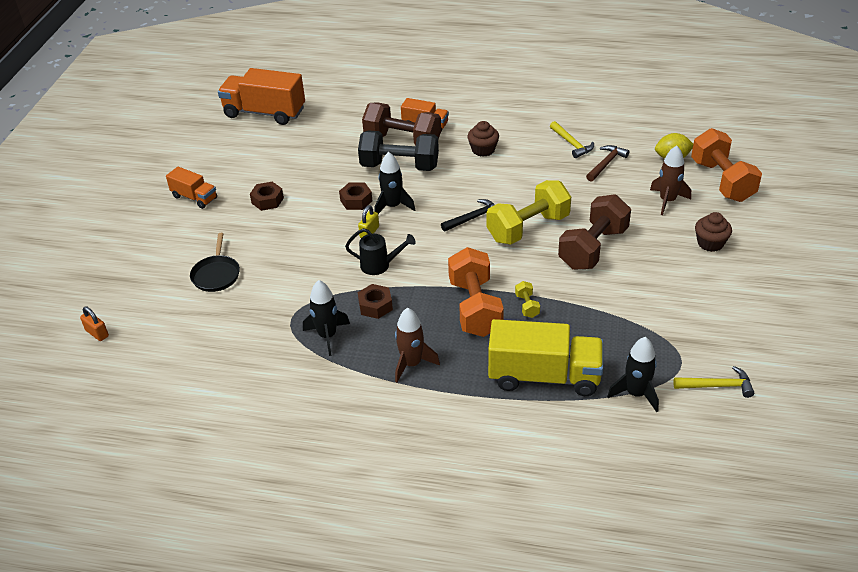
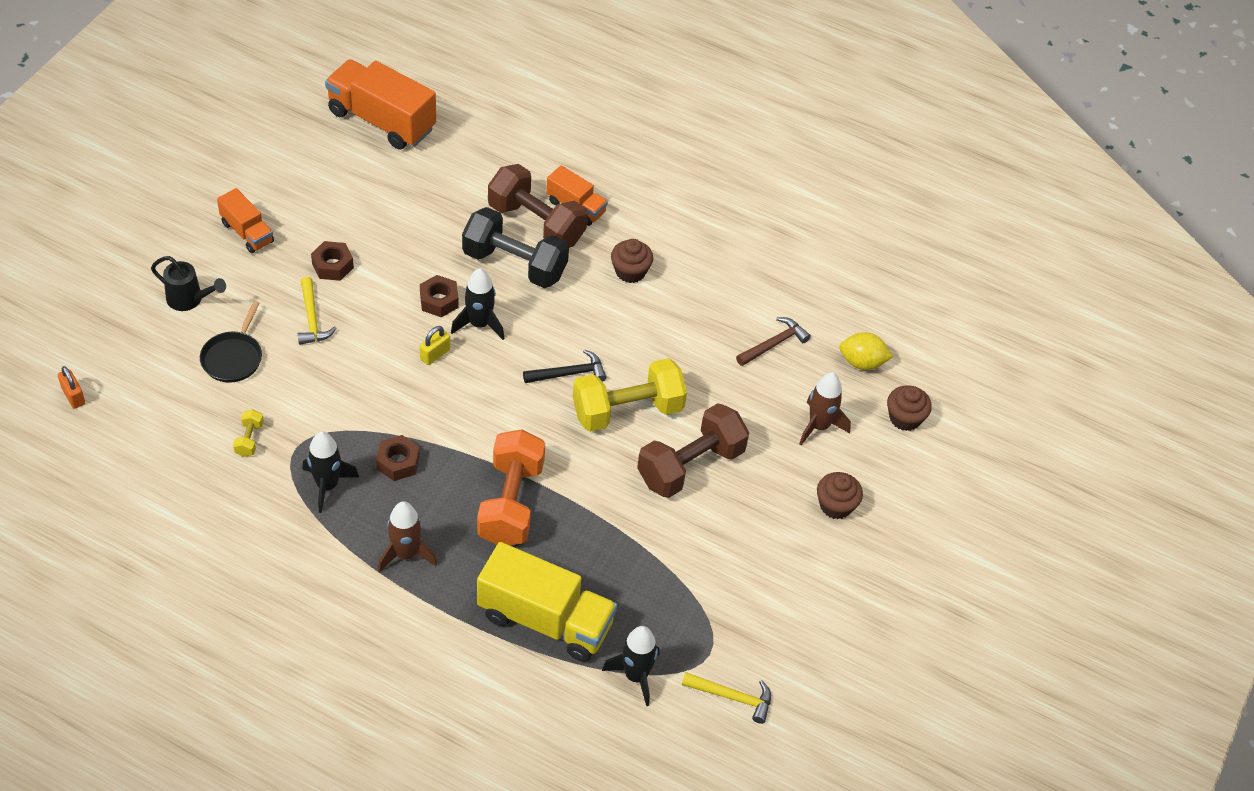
camera: 10 degrees right, 10 degrees up
black watering can [345,228,416,275] -> black watering can moved to [151,256,226,311]
yellow dumbbell [515,281,540,318] -> yellow dumbbell moved to [233,409,264,457]
yellow hammer [550,121,594,158] -> yellow hammer moved to [298,277,337,345]
orange dumbbell [691,128,762,202] -> brown cupcake [887,385,932,431]

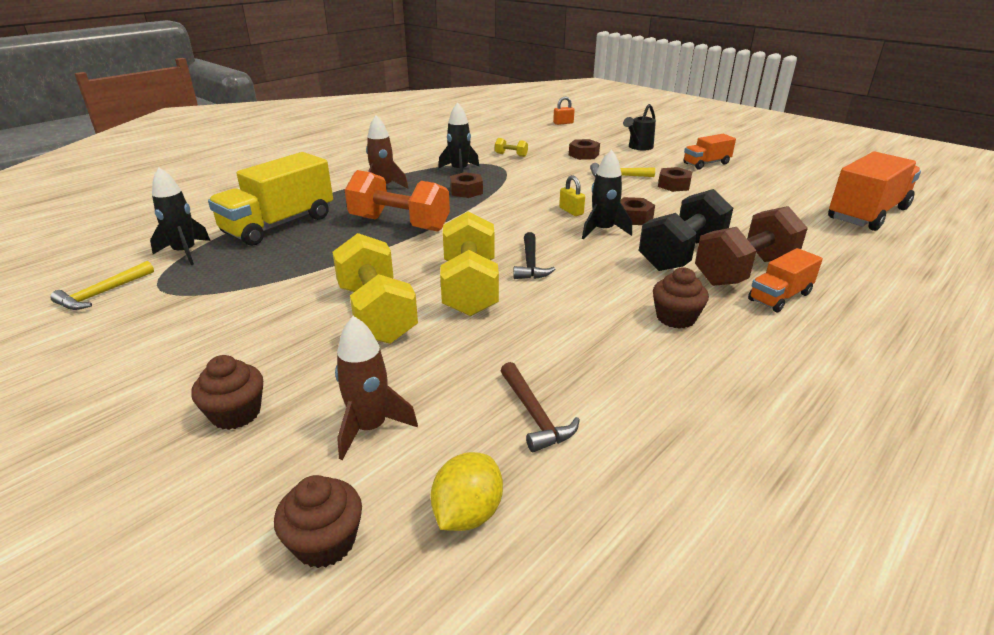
camera: 110 degrees right, 20 degrees down
black pan [200,301,262,383] -> brown nut [569,139,600,160]
brown dumbbell [637,403,749,498] -> yellow dumbbell [332,233,418,344]

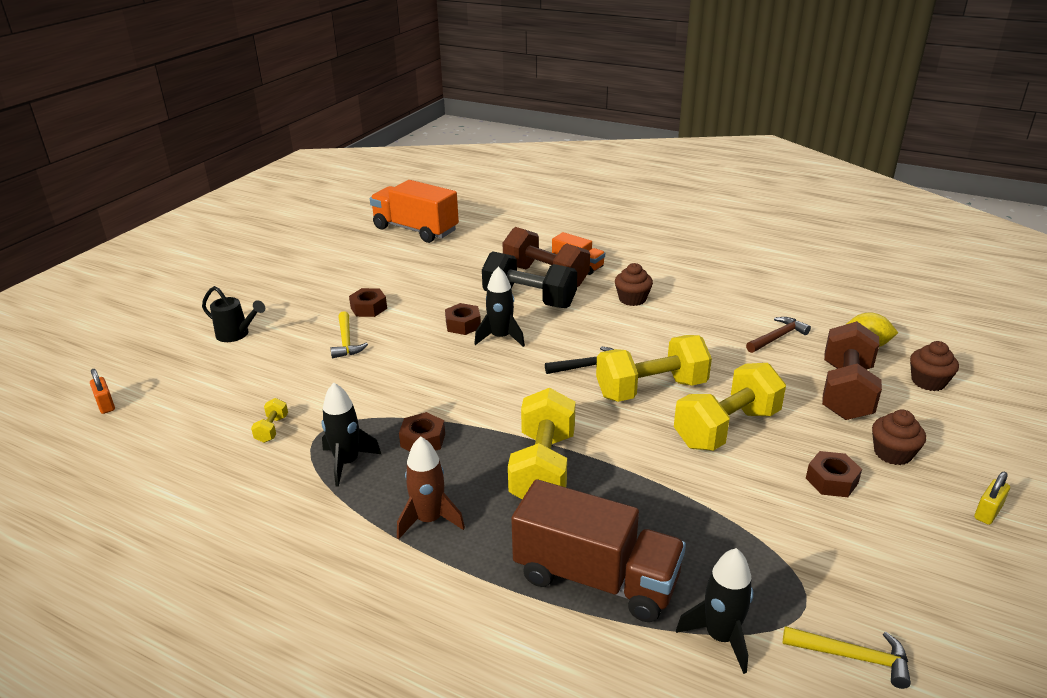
camera: 105 degrees left, 0 degrees up
yellow truck [208,152,333,246] -> brown truck [511,479,686,622]
brown rocket [335,316,418,460] -> brown dumbbell [822,321,882,420]
orange dumbbell [345,170,450,232] -> yellow dumbbell [508,388,575,499]
yellow padlock [559,175,585,216] -> yellow padlock moved to [974,472,1010,525]
brown nut [569,139,600,160] -> brown nut moved to [806,451,862,497]
orange truck [683,134,736,169] -> none

